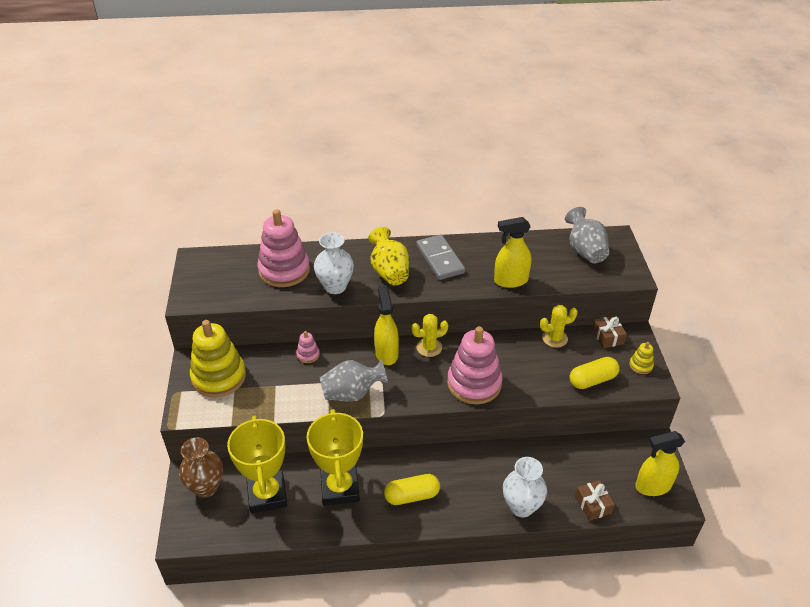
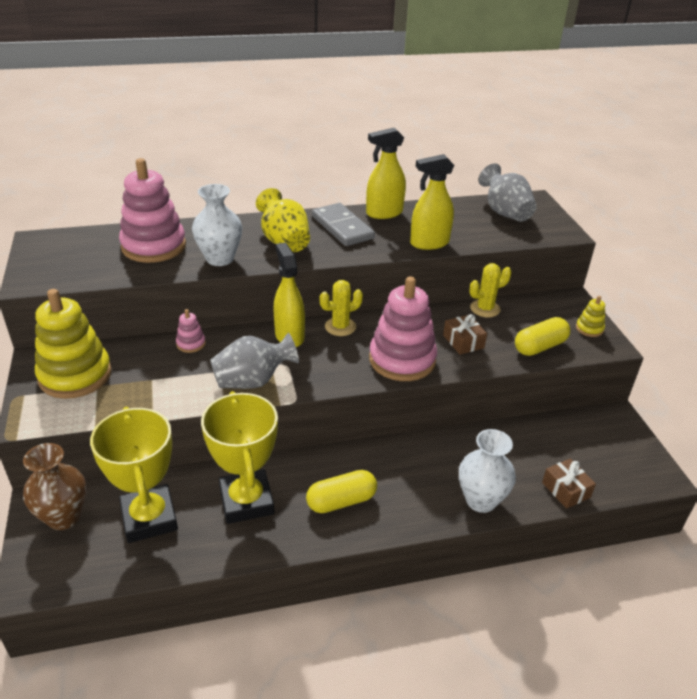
camera: 10 degrees left, 5 degrees down
brown gift [592,315,627,348] -> brown gift moved to [443,314,487,355]
yellow spray bottle [635,431,685,496] -> yellow spray bottle moved to [366,128,406,219]

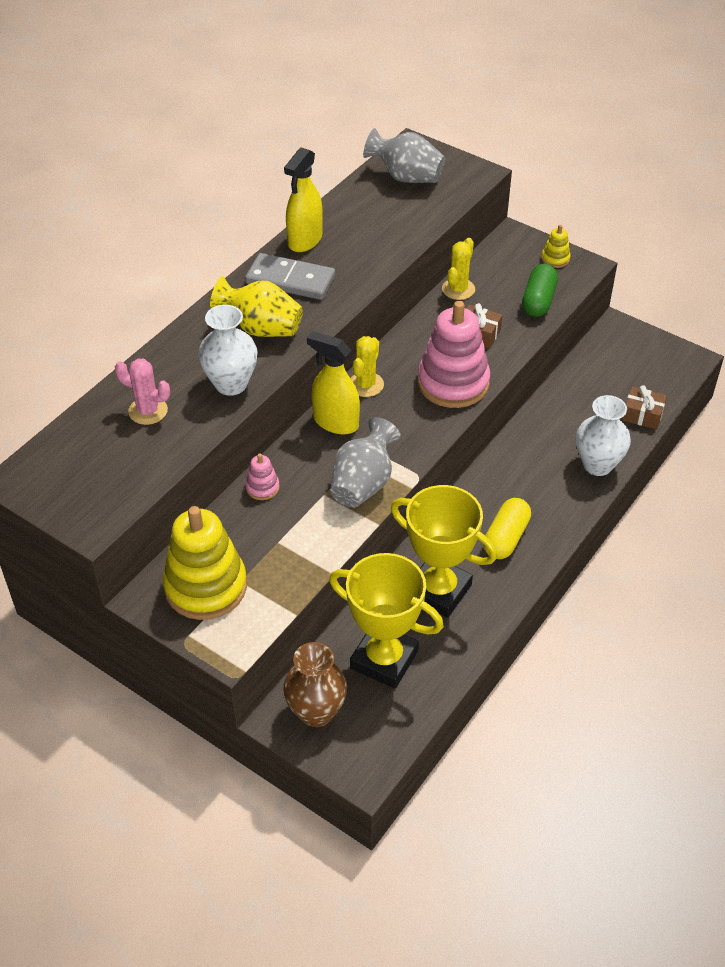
camera: 40 degrees left, 10 degrees up
pink stacking toy [119,158,186,263] -> pink cactus [115,359,170,425]
yellow spray bottle [410,154,455,250] -> none
yellow capsule [515,317,570,356] -> green capsule [522,264,558,317]

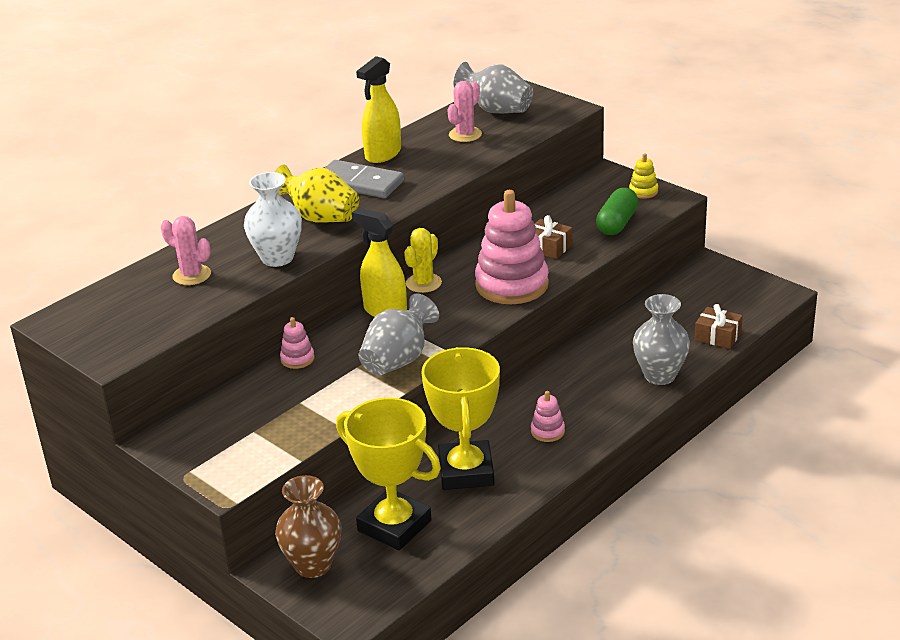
camera: 10 degrees right, 15 degrees down
yellow stacking toy [162,506,247,620] -> none
yellow trophy [391,485,497,618] -> yellow trophy turned 45 degrees clockwise [421,347,500,490]
yellow cactus [442,238,475,300] -> none
yellow capsule [483,498,531,559] -> pink stacking toy [531,391,565,442]
white vase [576,395,631,476] -> grey vase [633,294,690,385]
none -> pink cactus [447,81,482,142]

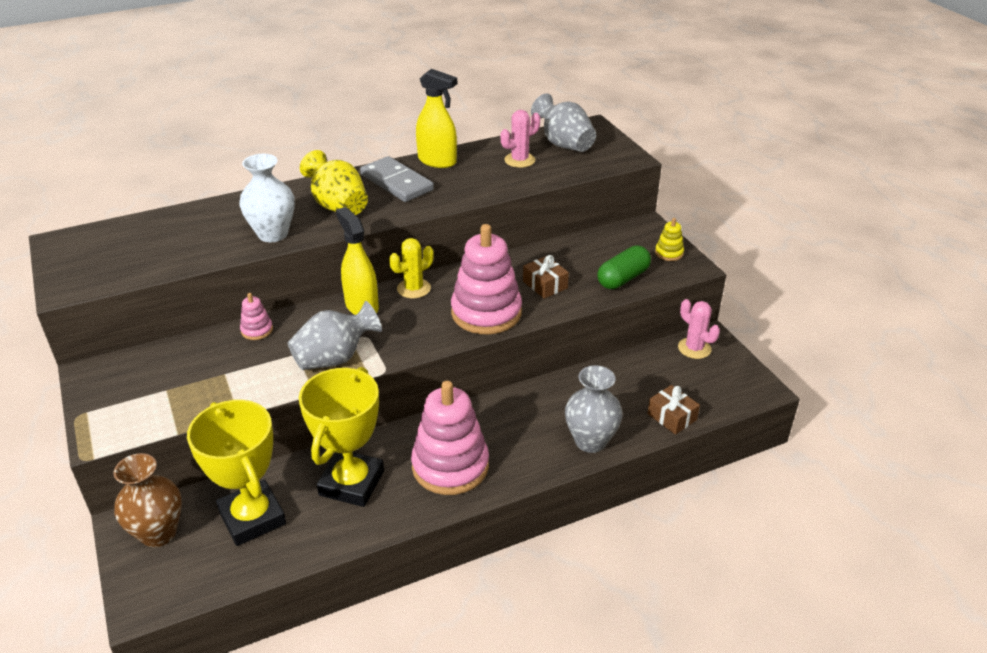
camera: 20 degrees right, 5 degrees up
pink cactus [161,216,211,285] -> pink cactus moved to [678,299,720,359]
yellow spray bottle [356,56,401,163] -> yellow spray bottle turned 120 degrees counterclockwise [416,69,457,168]
pink stacking toy [531,391,565,442] -> pink stacking toy [411,381,489,495], size x2.30

